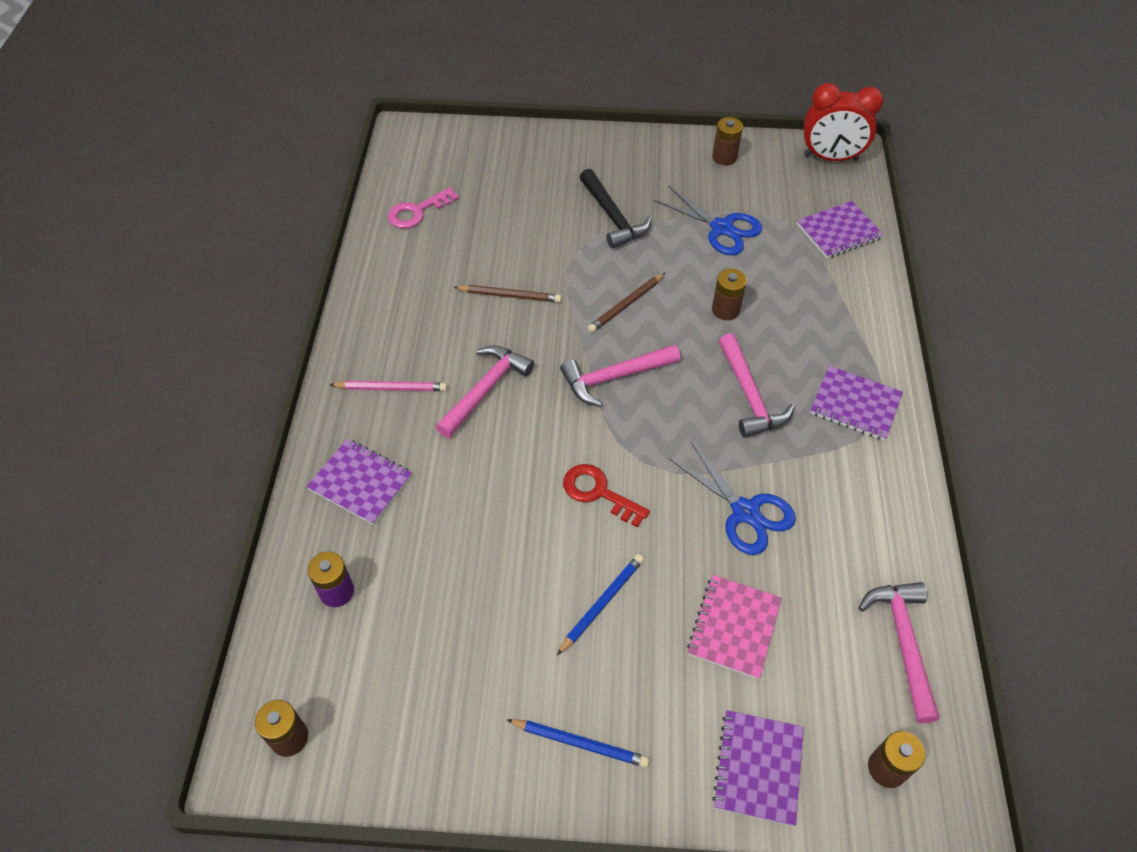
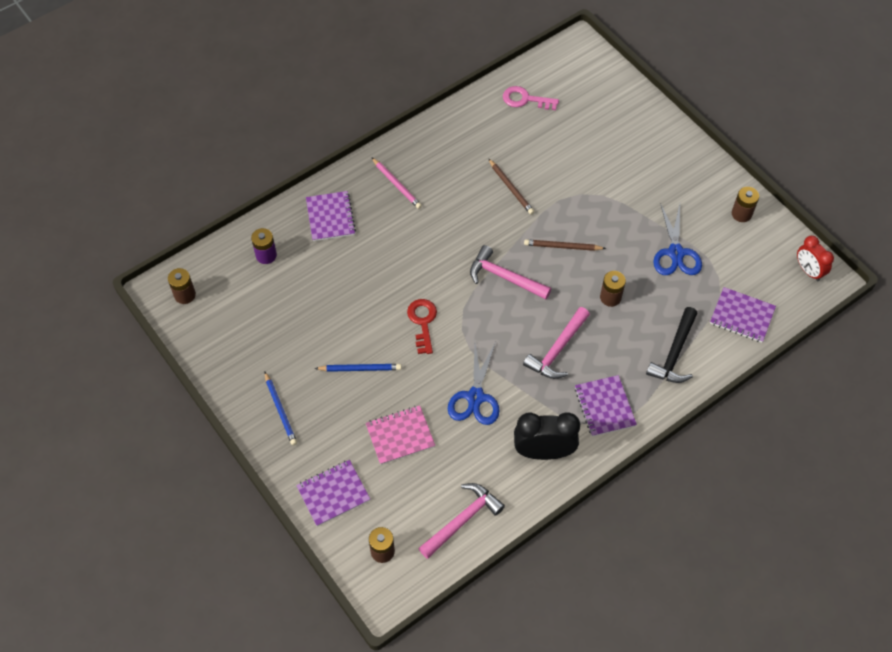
camera: 50 degrees right, 5 degrees up
pink hammer [436,345,534,438] -> none
black hammer [580,169,652,249] -> black hammer moved to [646,307,697,383]
red clock [804,83,883,161] -> red clock [797,236,834,281], size x0.64
none -> black clock [514,412,580,460]

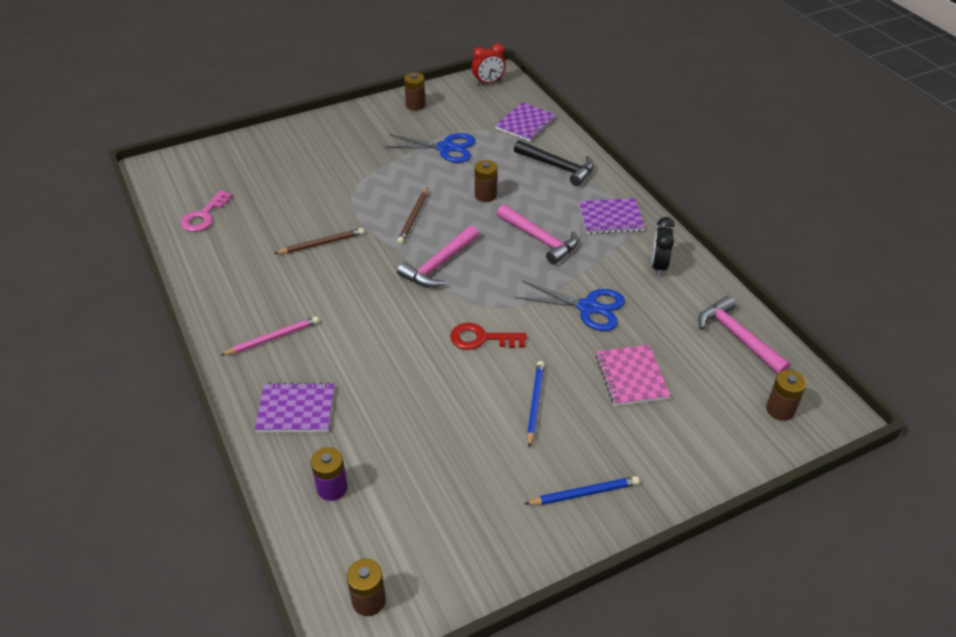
camera: 80 degrees left, 15 degrees down
purple notebook [296,460,370,526] -> none
black clock [514,412,580,460] -> black clock [652,217,675,277], size x0.64

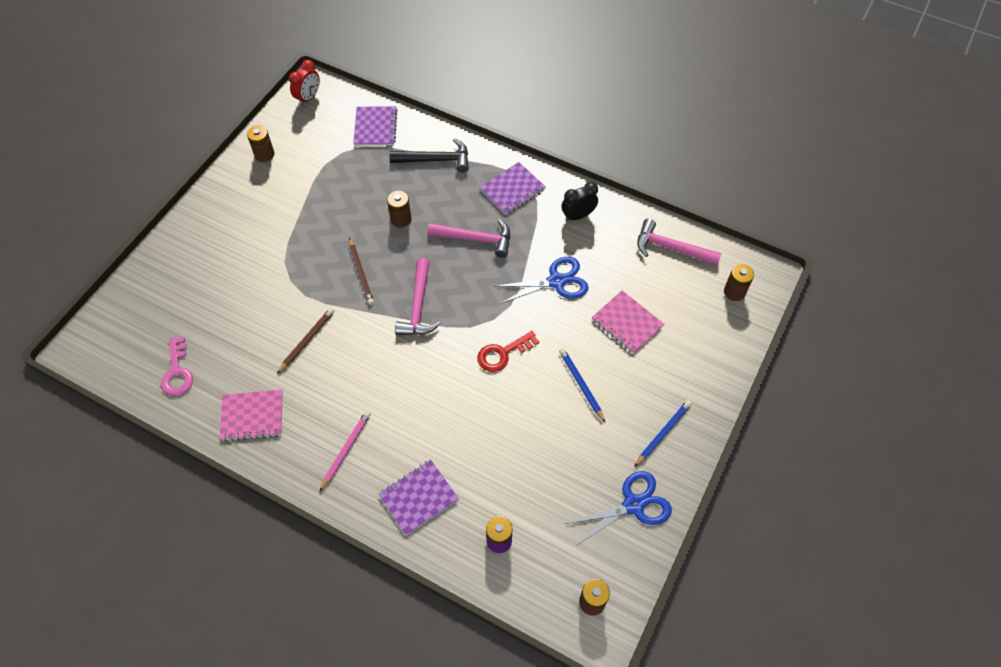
camera: 35 degrees left, 15 degrees up
blue scissors [385,133,475,163] -> blue scissors moved to [565,471,672,546]
black clock [652,217,675,277] -> black clock turned 90 degrees clockwise [561,182,598,221]
none -> pink notebook [220,390,283,441]

